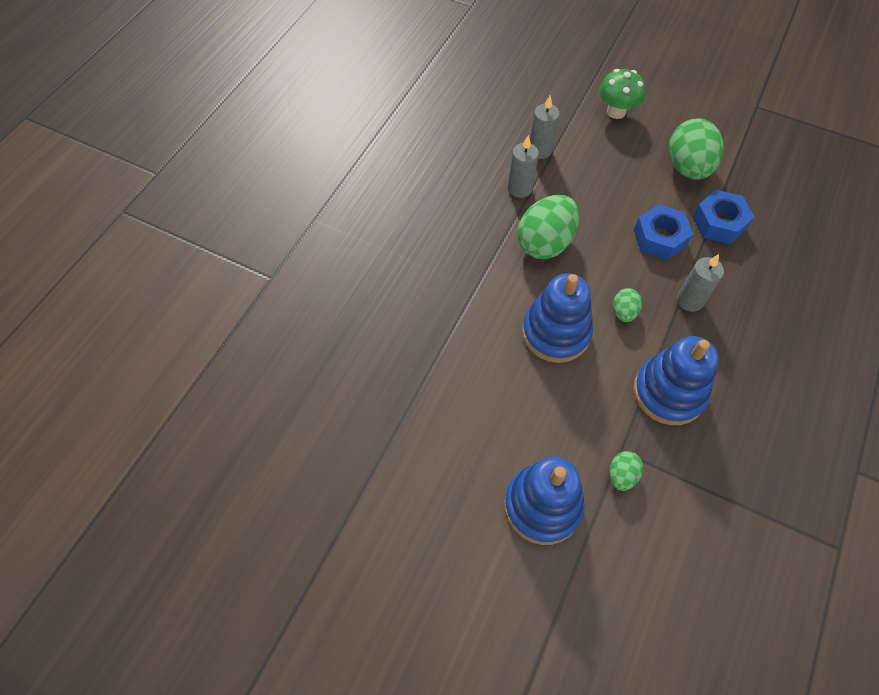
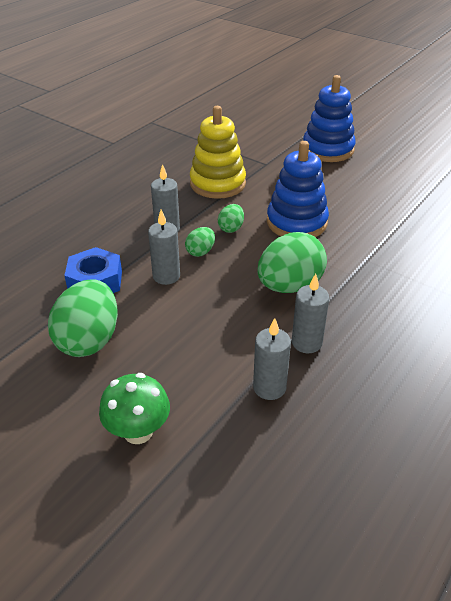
camera: 170 degrees left, 20 degrees down
green egg [610,451,643,491] -> green egg moved to [185,227,215,257]
blue stacking toy [633,336,719,425] -> yellow stacking toy [190,106,246,199]
blue nut [634,204,693,260] -> grey candle [148,210,180,285]

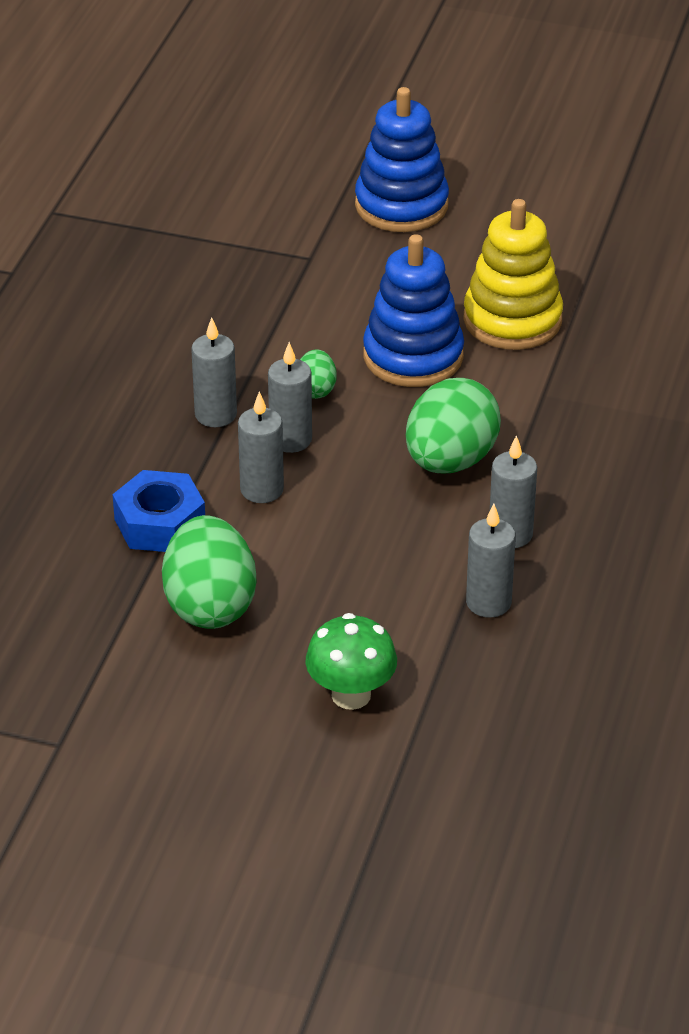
camera: 20 degrees left, 0 degrees up
green egg [185,227,215,257] -> grey candle [268,342,312,453]
yellow stacking toy [190,106,246,199] -> yellow stacking toy moved to [463,199,563,350]

